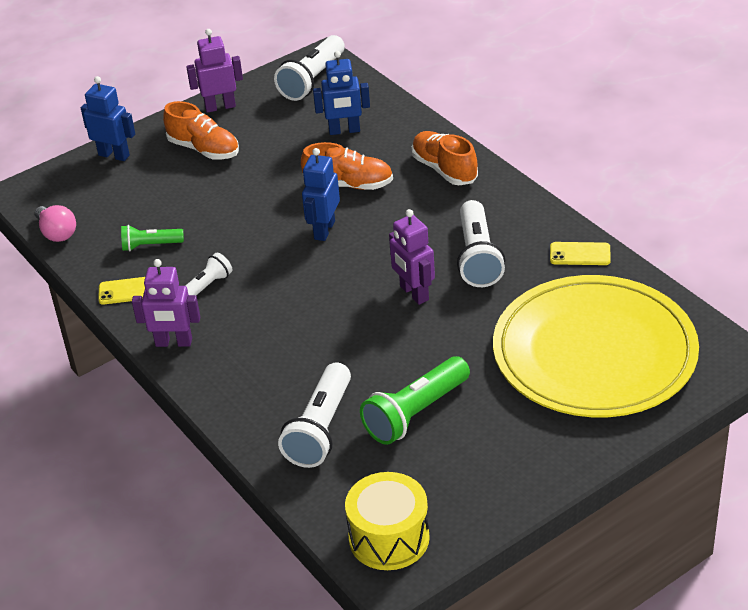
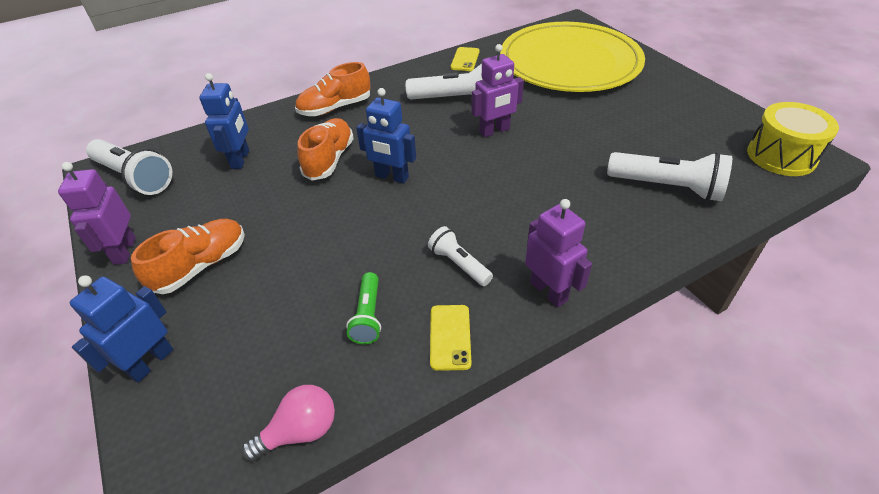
camera: 85 degrees left, 5 degrees up
purple robot [132,259,200,347] -> purple robot turned 45 degrees counterclockwise [525,199,592,307]
green flashlight [360,356,470,445] -> none

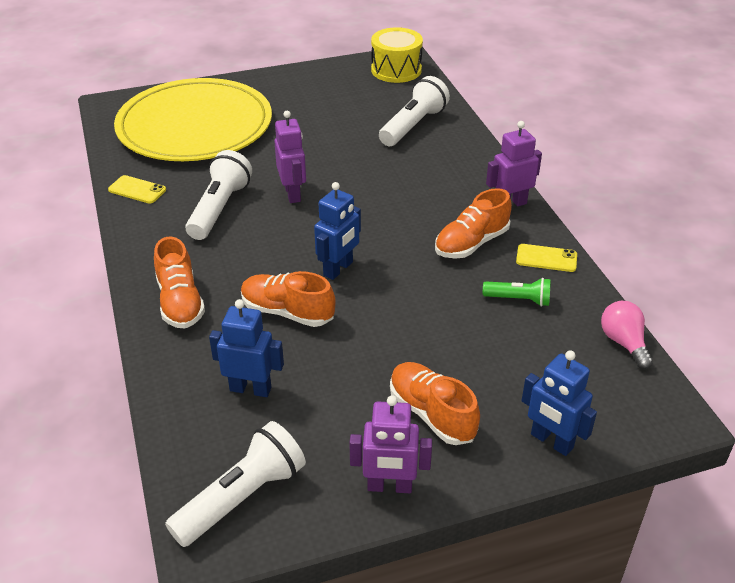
camera: 80 degrees left, 5 degrees down
white flashlight [428,226,493,286] -> orange shoe [435,188,512,259]

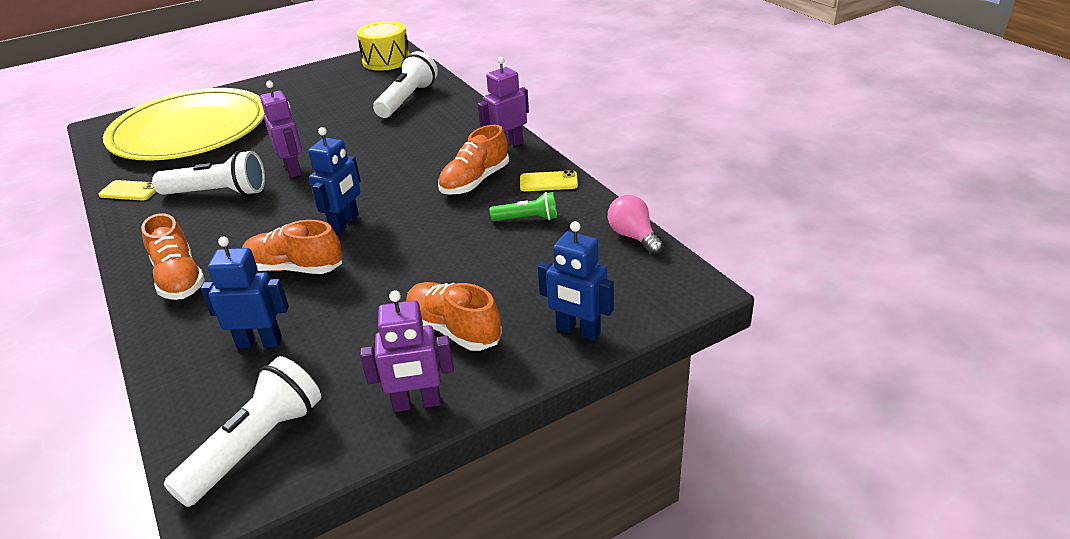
camera: 10 degrees left, 5 degrees down
white flashlight [185,150,252,240] -> white flashlight turned 90 degrees clockwise [152,150,265,196]

